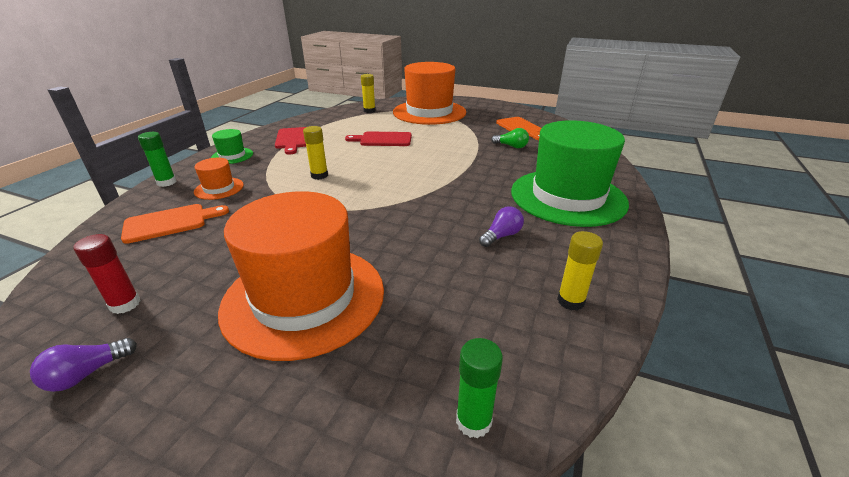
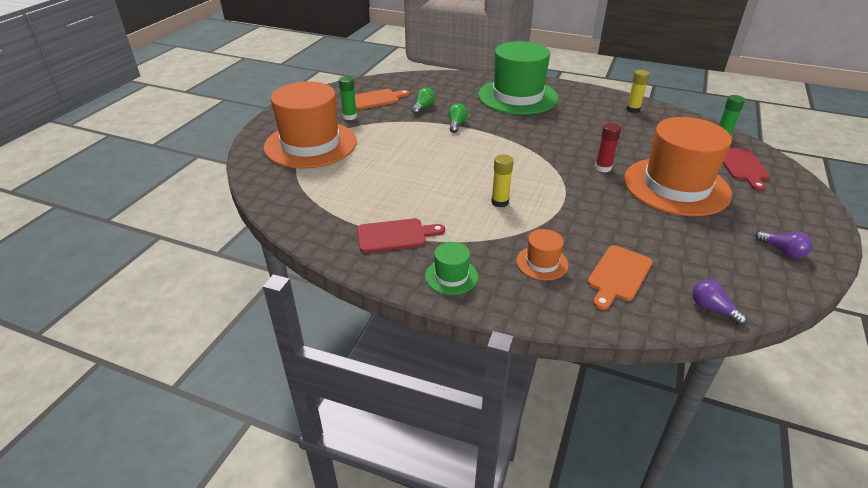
camera: 90 degrees left, 5 degrees up
red glue stick [73,234,140,314] -> red glue stick moved to [595,123,621,172]
orange cutting board [121,204,229,244] -> orange cutting board turned 120 degrees counterclockwise [587,245,653,310]
green glue stick [138,132,177,187] -> green glue stick moved to [339,76,357,120]
red cutting board [345,132,412,146] -> red cutting board moved to [723,148,770,191]
yellow glue stick [361,74,376,113] -> none
purple light bulb [479,206,524,247] -> purple light bulb moved to [692,279,747,325]
none -> green light bulb [448,103,468,133]

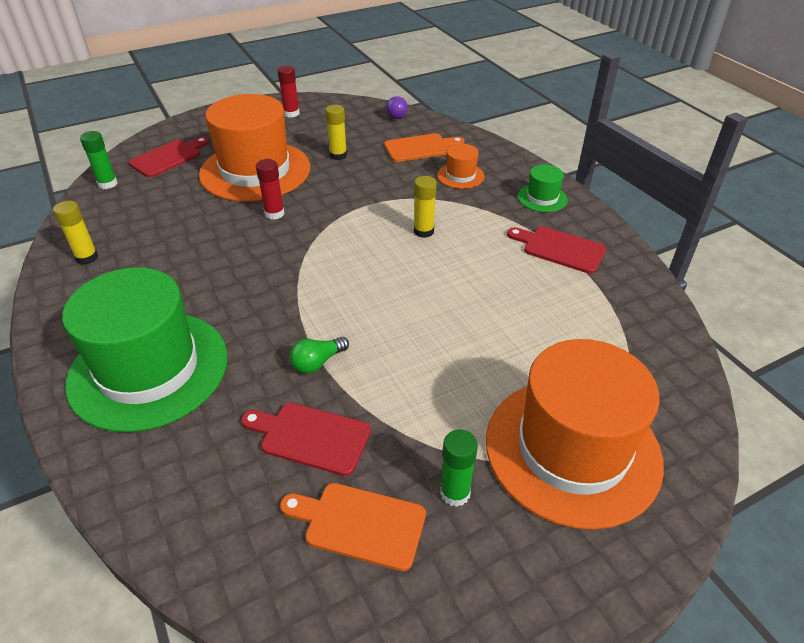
camera: 140 degrees left, 5 degrees up
green light bulb [412,88,435,114] -> red cutting board [241,403,371,476]
purple light bulb [755,230,812,258] -> red glue stick [277,66,300,117]
none -> yellow glue stick [325,105,347,160]

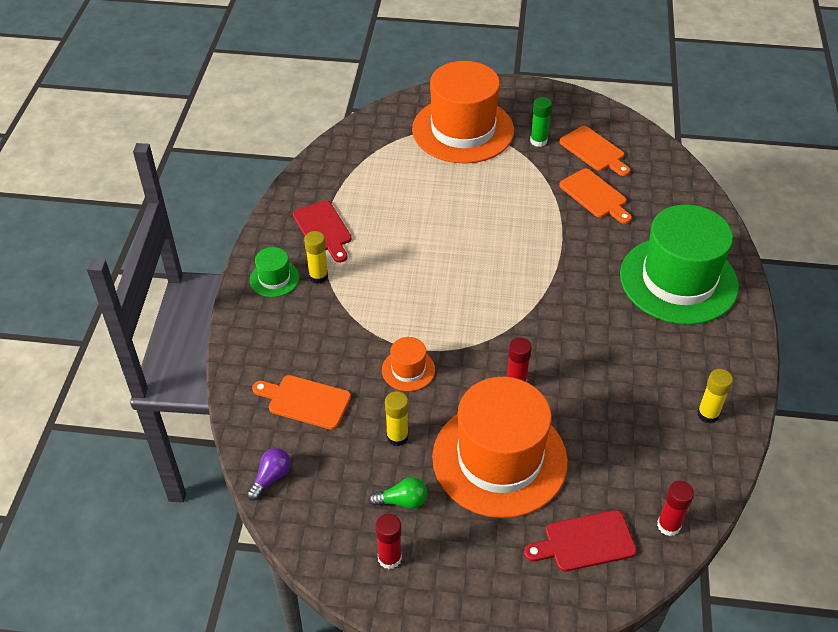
camera: 145 degrees left, 5 degrees up
green glue stick [80,131,118,189] -> red glue stick [657,481,694,536]
red cutting board [241,403,371,476] -> orange cutting board [559,169,632,224]
green light bulb [290,337,349,373] -> green light bulb moved to [369,477,427,509]
yellow glue stick [414,176,437,238] -> yellow glue stick moved to [304,231,328,284]
orange hat [437,143,484,189] -> orange hat moved to [382,337,435,391]

